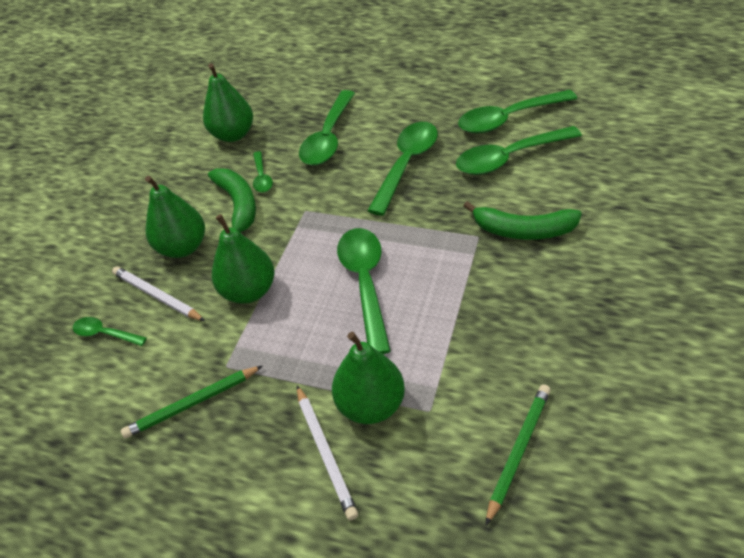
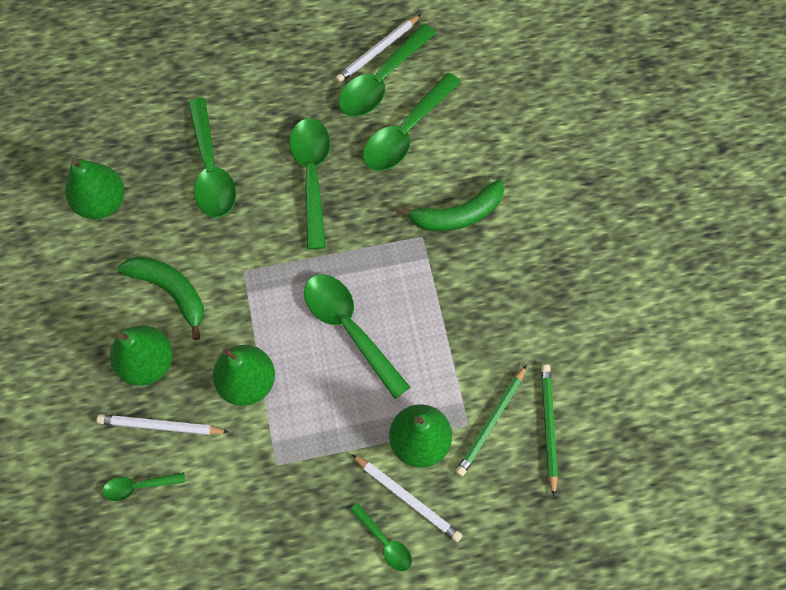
camera: 35 degrees left, 20 degrees up
green pencil [121,366,262,438] -> green pencil moved to [456,364,527,476]
green spoon [253,151,273,193] -> green spoon moved to [350,503,412,571]
none -> white pencil [336,14,421,83]

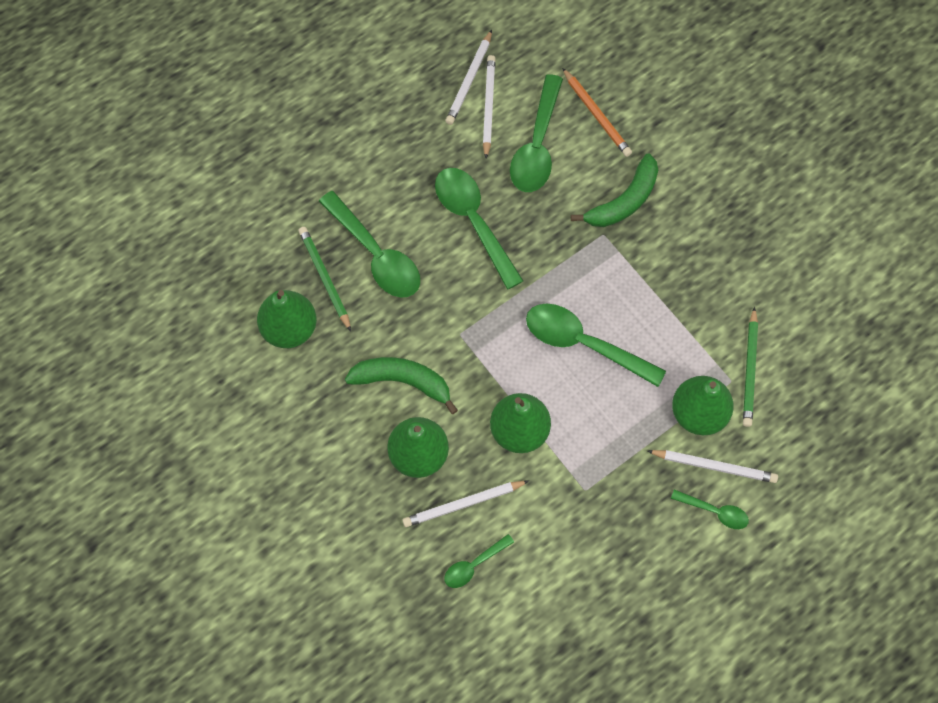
camera: 25 degrees left, 0 degrees up
green spoon [338,24,436,117] -> white pencil [483,55,496,159]
green pencil [541,364,558,497] -> green pencil moved to [299,227,351,331]
none -> orange pencil [562,68,632,157]

